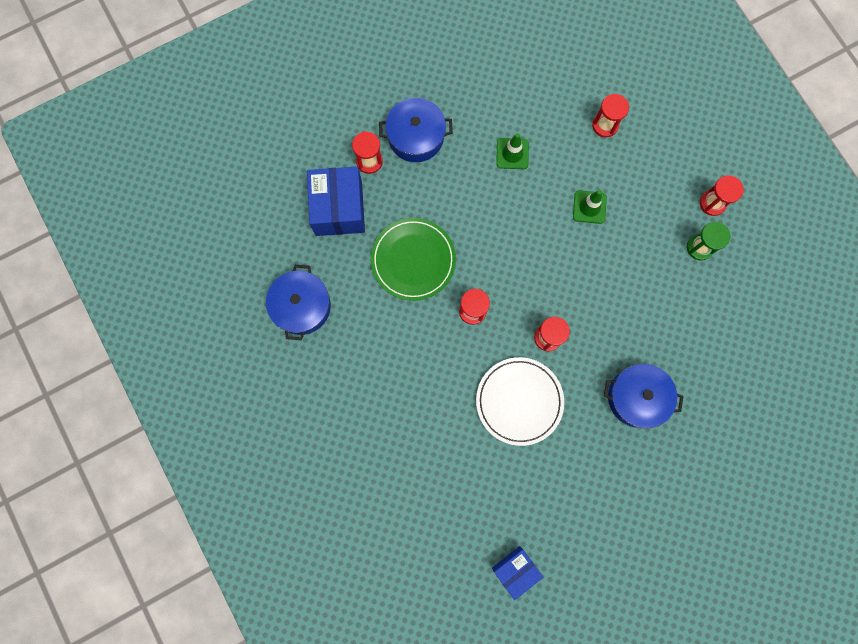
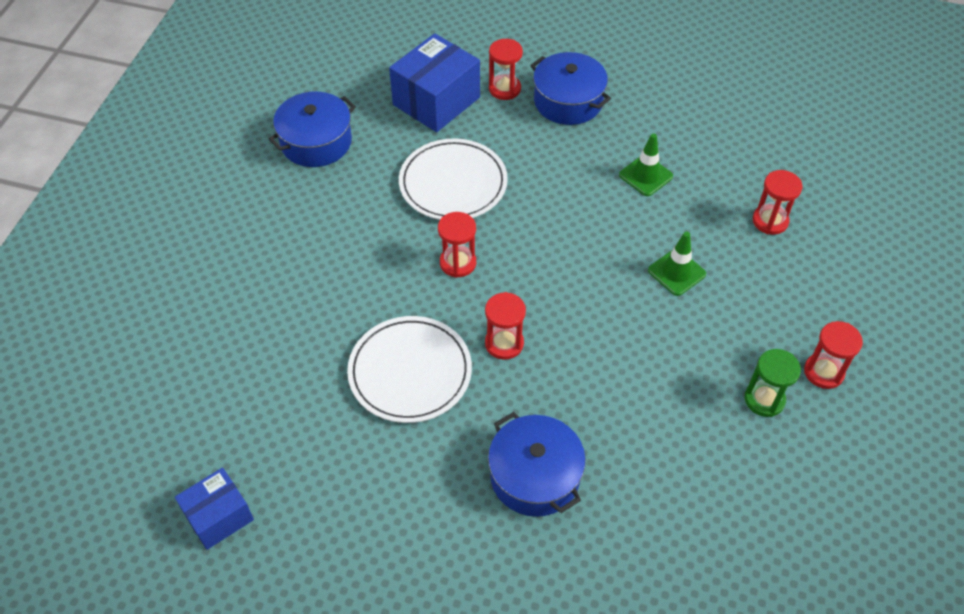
camera: 45 degrees right, 25 degrees down
green plate [371,218,456,301] -> white plate [399,138,508,220]
blue box [492,546,544,600] -> blue box turned 45 degrees counterclockwise [175,468,254,550]

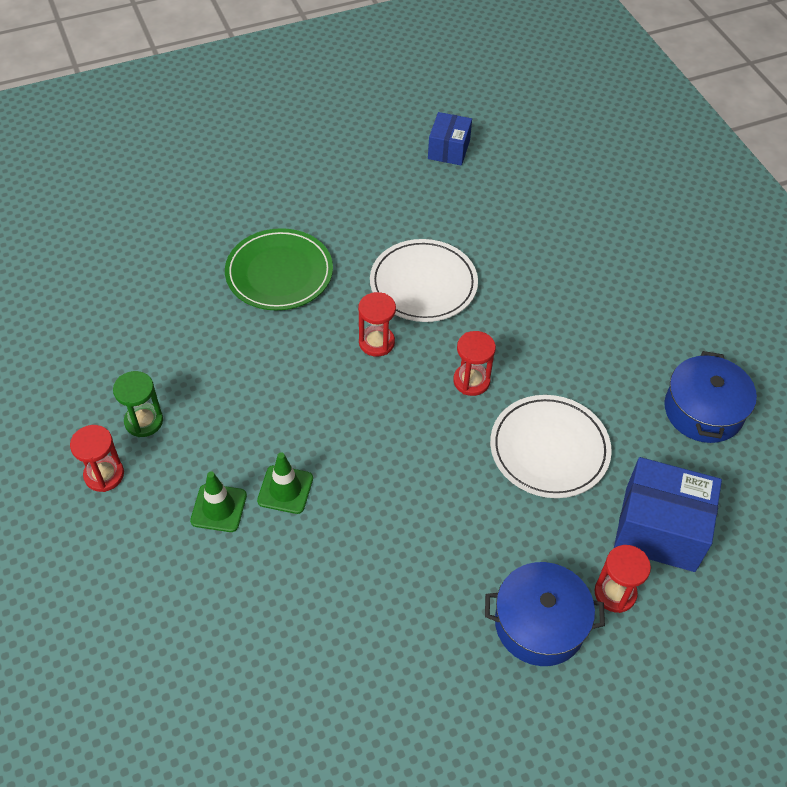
camera: 140 degrees right, 0 degrees up
blue box [389,33,480,132] -> blue box turned 75 degrees counterclockwise [614,457,722,572]
blue pot [488,412,586,517] -> green plate [225,228,333,310]
green traffic cone [619,133,673,196] -> green traffic cone moved to [190,471,247,532]
red hourglass [753,170,802,235] -> none

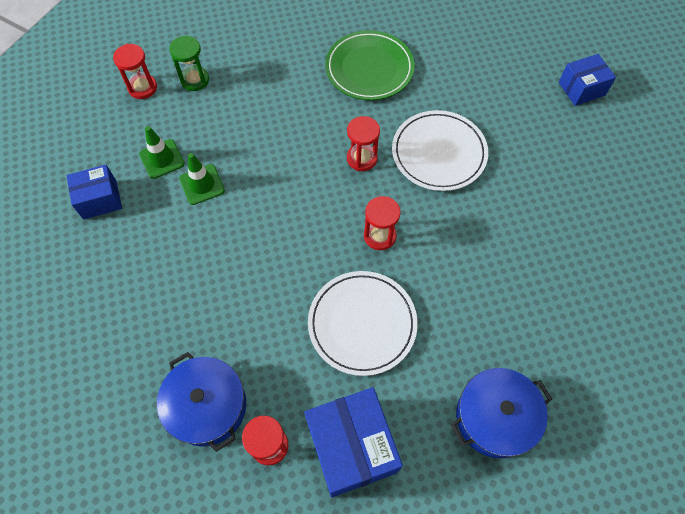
camera: 55 degrees right, 10 degrees up
none -> blue box [66,165,122,220]

